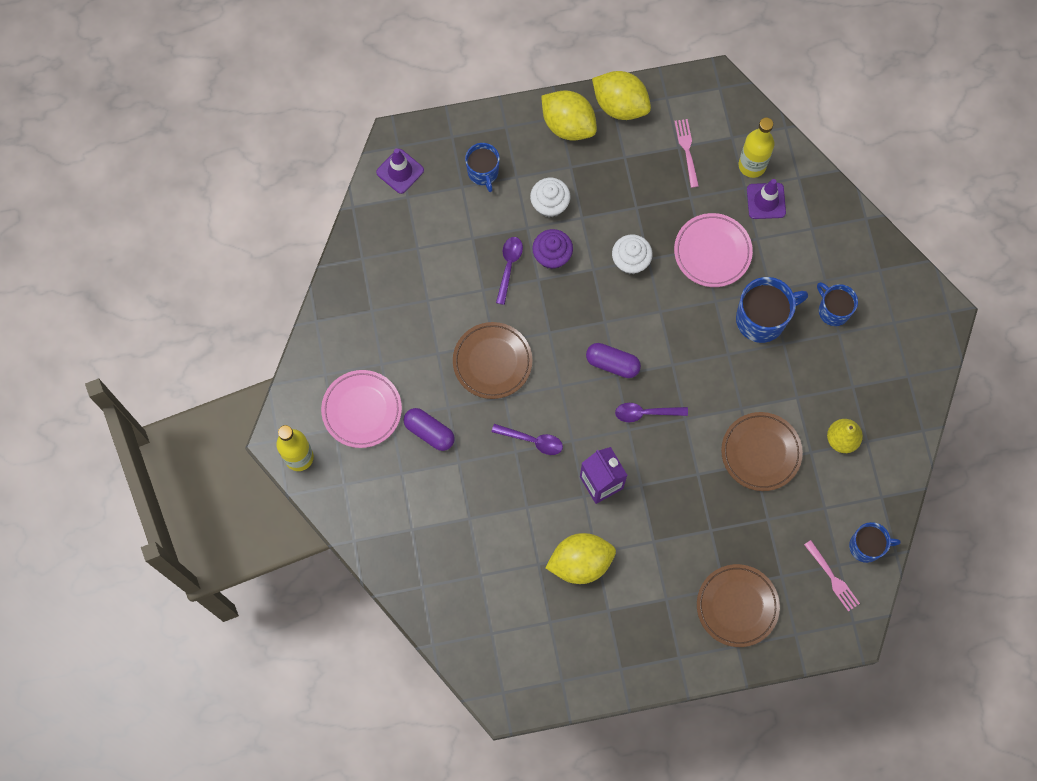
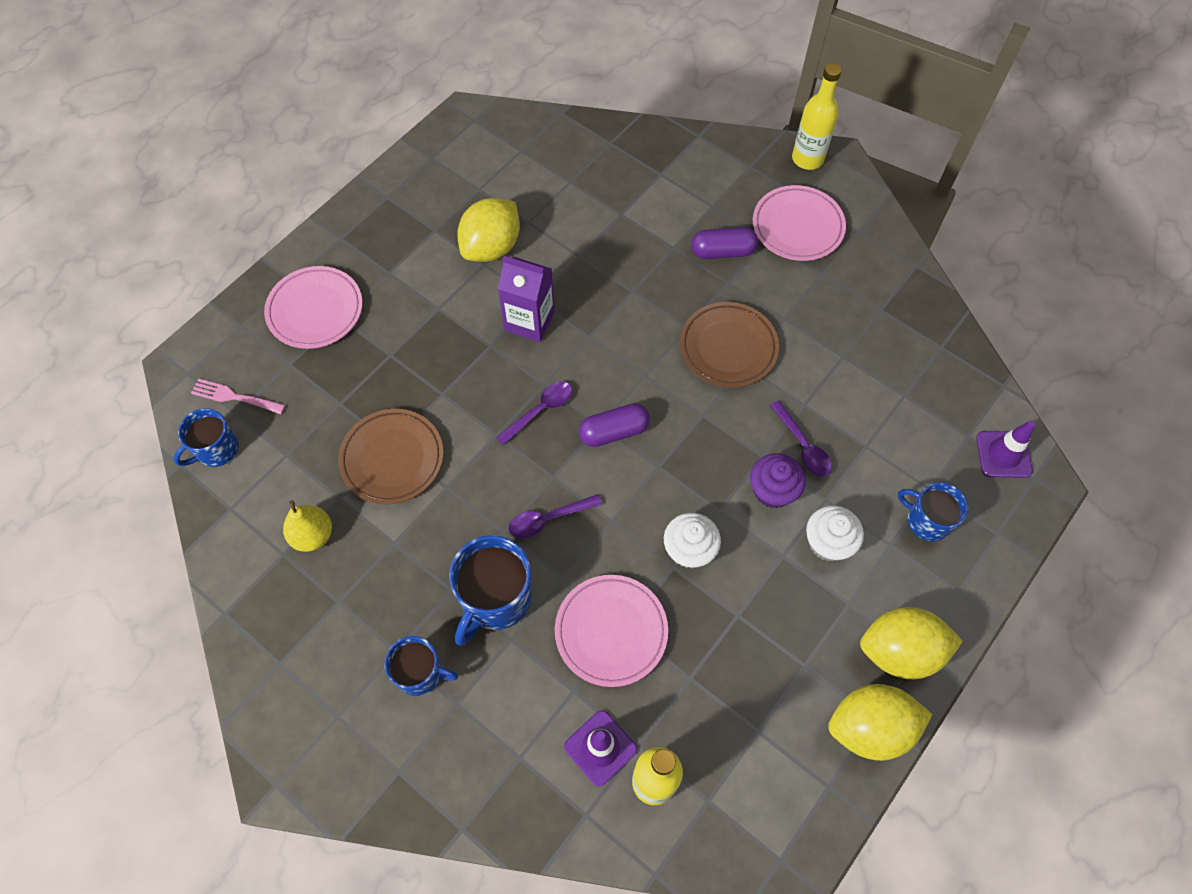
camera: 140 degrees right, 10 degrees down
purple spoon [492,424,563,455] -> purple spoon moved to [508,494,602,539]
pink fork [674,119,699,188] -> none
brown plate [697,564,780,647] -> pink plate [264,266,363,349]

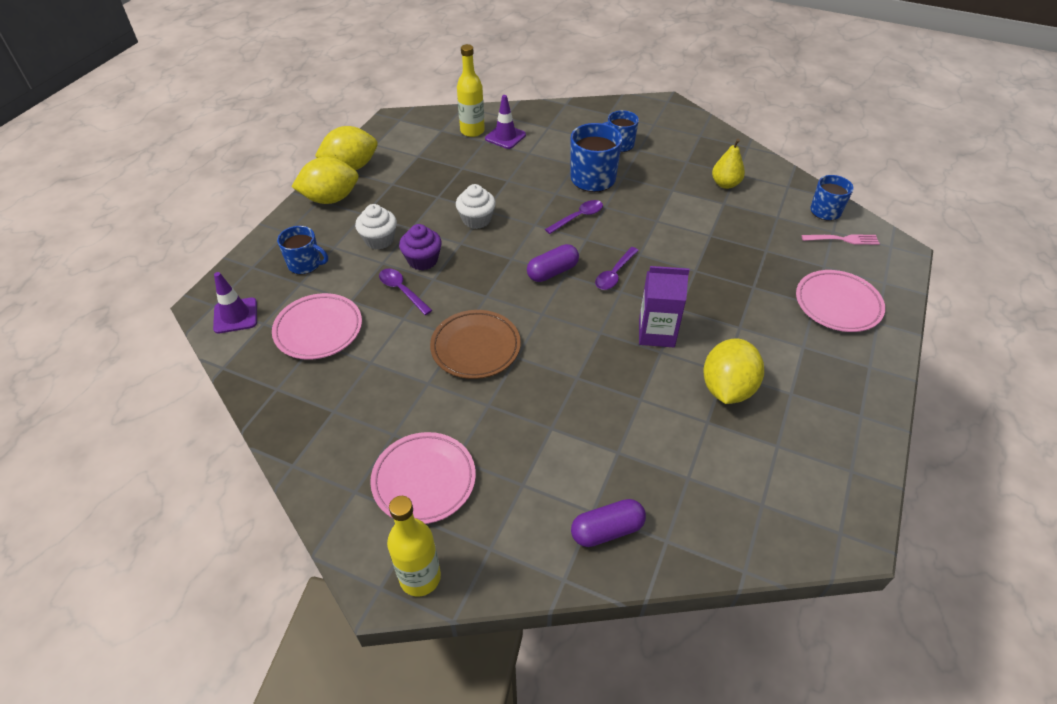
camera: 165 degrees right, 15 degrees down
brown plate [338,409,444,504] -> none
pink plate [555,575,668,687] -> pink plate moved to [272,293,362,360]
purple capsule [691,227,758,259] -> purple capsule moved to [571,499,646,547]

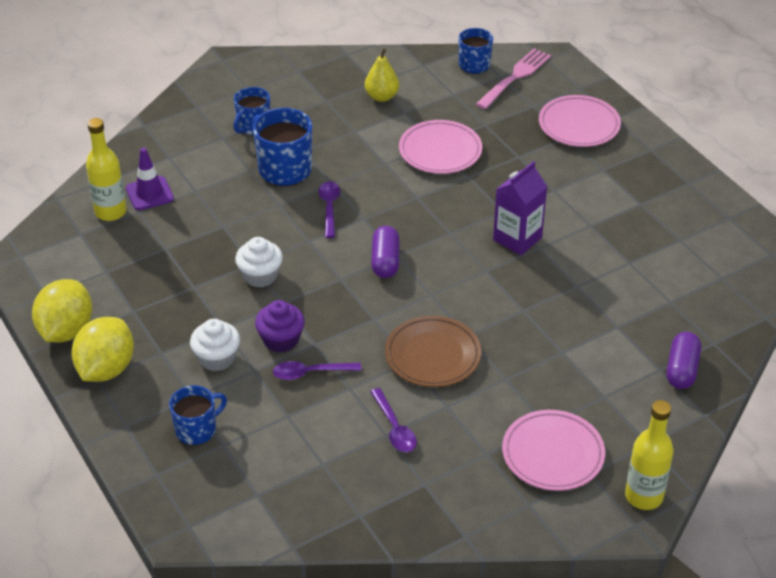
camera: 55 degrees left, 5 degrees down
purple traffic cone [213,272,257,334] -> none
pink plate [272,293,362,360] -> pink plate moved to [399,120,482,174]
purple spoon [595,247,639,290] -> purple spoon moved to [370,388,417,452]
yellow lemon [703,338,764,404] -> none
pink fork [802,234,880,245] -> pink fork [476,48,551,109], size x1.50

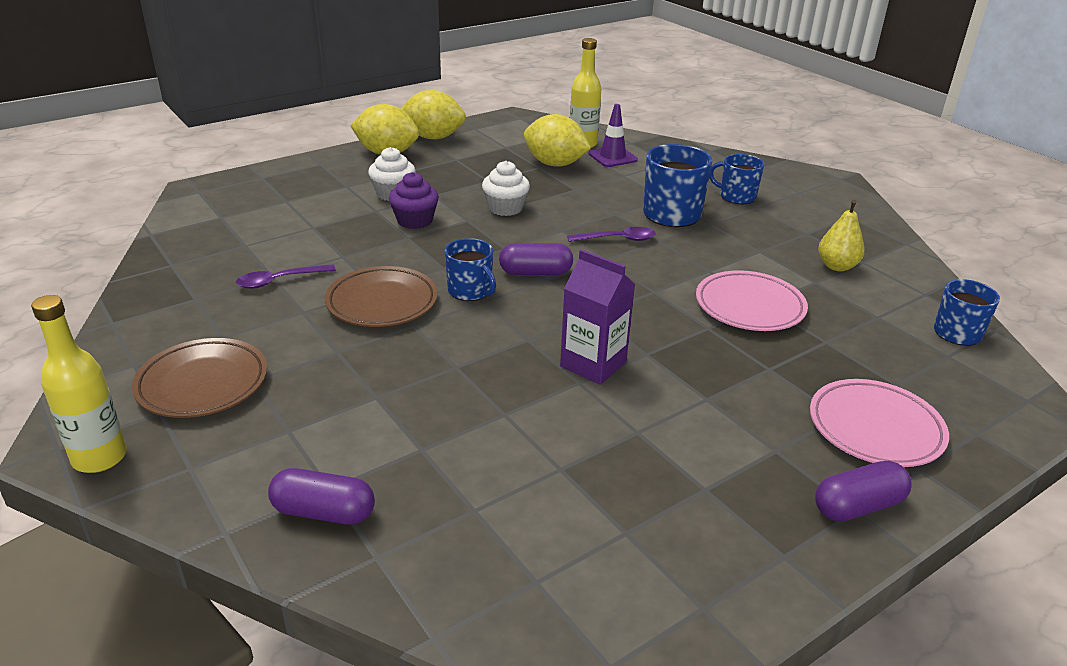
camera: 85 degrees right, 10 degrees down
blue mug [169,385,227,445] -> blue mug moved to [444,238,496,301]
purple spoon [273,361,361,380] -> none
pink fork [476,48,551,109] -> none
pink plate [502,410,605,491] -> brown plate [132,338,267,418]
none -> yellow lemon [524,114,591,167]
none -> purple capsule [815,461,912,521]

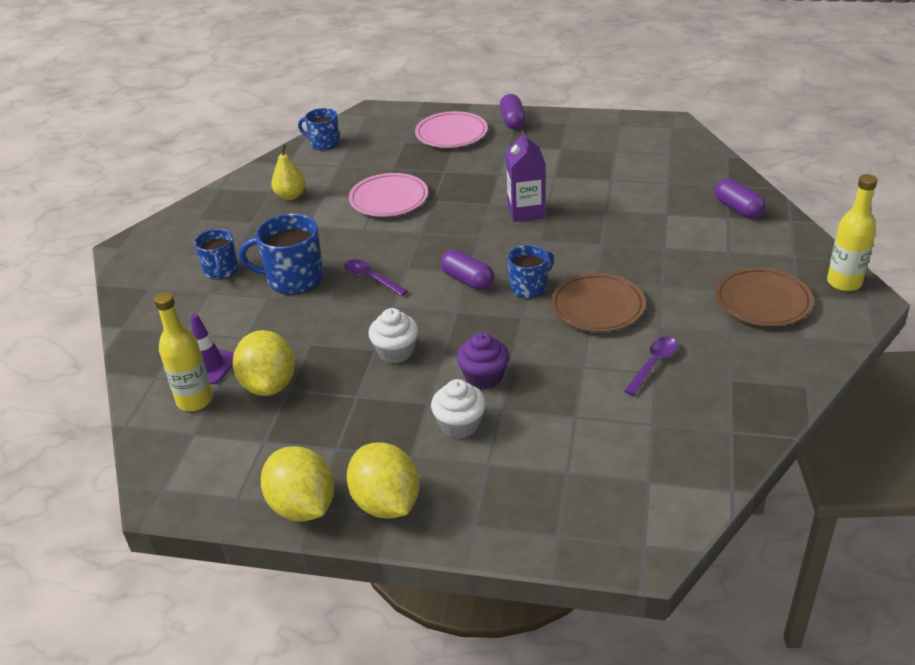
camera: 130 degrees left, 5 degrees up
purple spoon [236,264,336,289] -> purple spoon turned 75 degrees counterclockwise [624,337,678,396]
blue mug [444,238,496,301] -> blue mug turned 45 degrees clockwise [507,245,554,299]
purple capsule [815,461,912,521] -> purple capsule turned 60 degrees clockwise [500,94,526,129]

